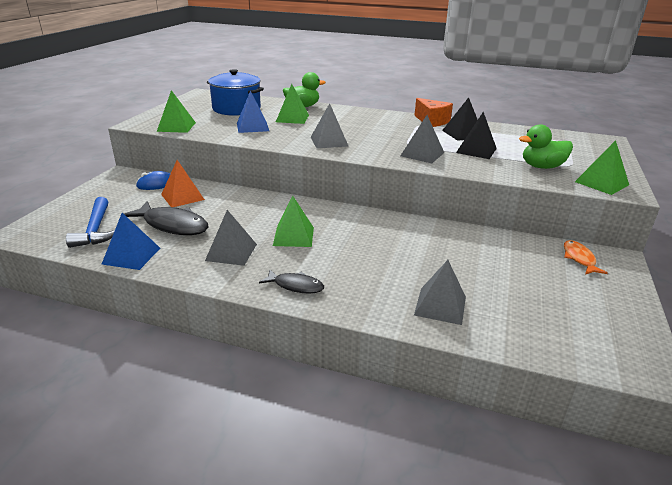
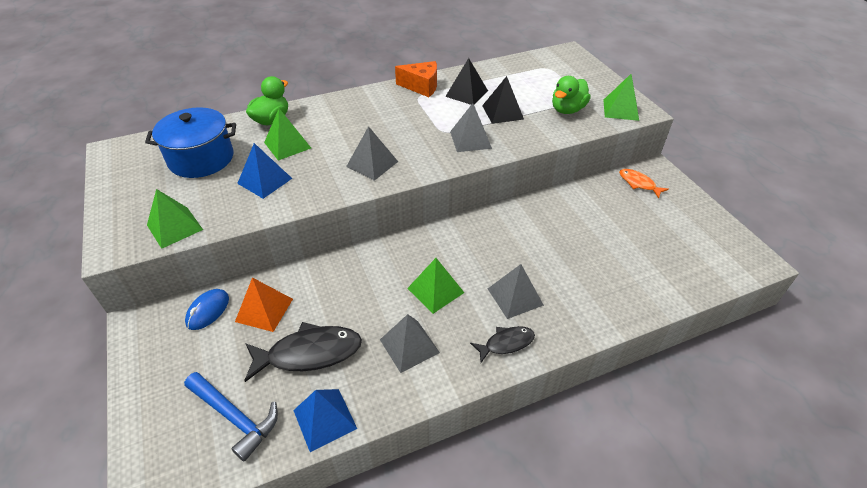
camera: 40 degrees left, 15 degrees up
grey pyramid [414,260,466,325] -> grey pyramid moved to [488,264,544,319]

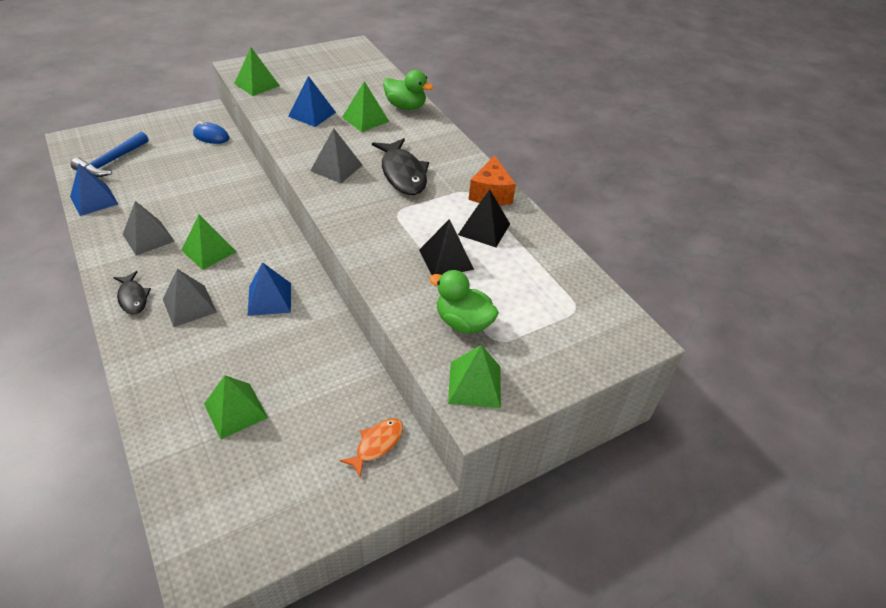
camera: 80 degrees right, 0 degrees up
blue pot [145,107,236,178] -> none
orange pyramid [235,278,293,332] -> none
black fish [244,322,362,382] -> black fish moved to [372,138,429,195]
grey pyramid [450,103,492,152] -> none
none -> green pyramid [204,375,268,439]
none -> blue pyramid [247,262,291,316]

